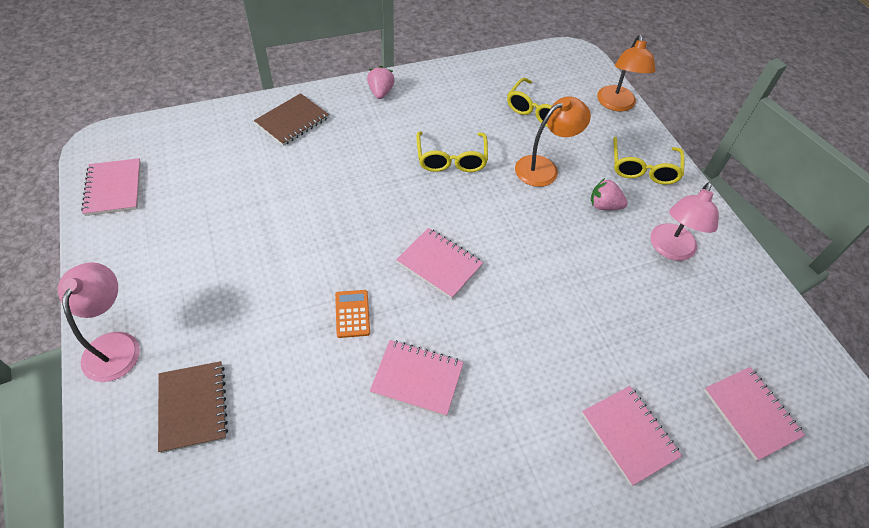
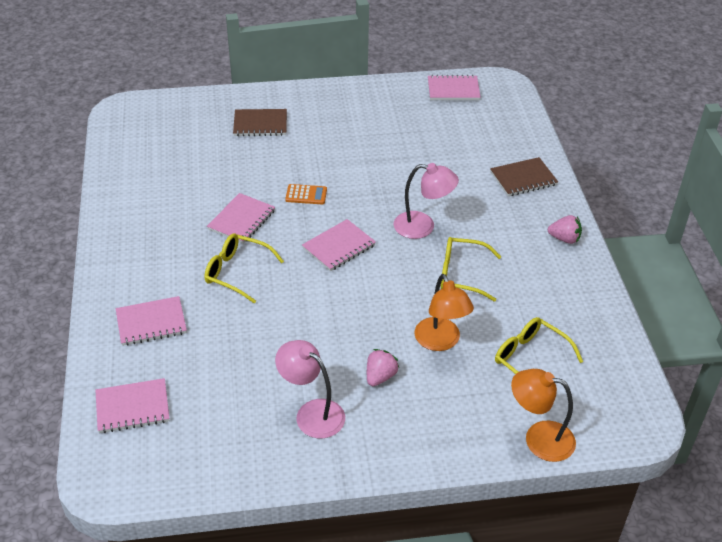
camera: 105 degrees right, 10 degrees down
pink lamp [58,262,140,382] -> pink lamp moved to [394,163,459,239]
brown notebook [254,93,329,146] -> brown notebook turned 75 degrees counterclockwise [490,157,558,196]
yellow glasses [613,137,685,185] -> yellow glasses moved to [204,234,284,304]

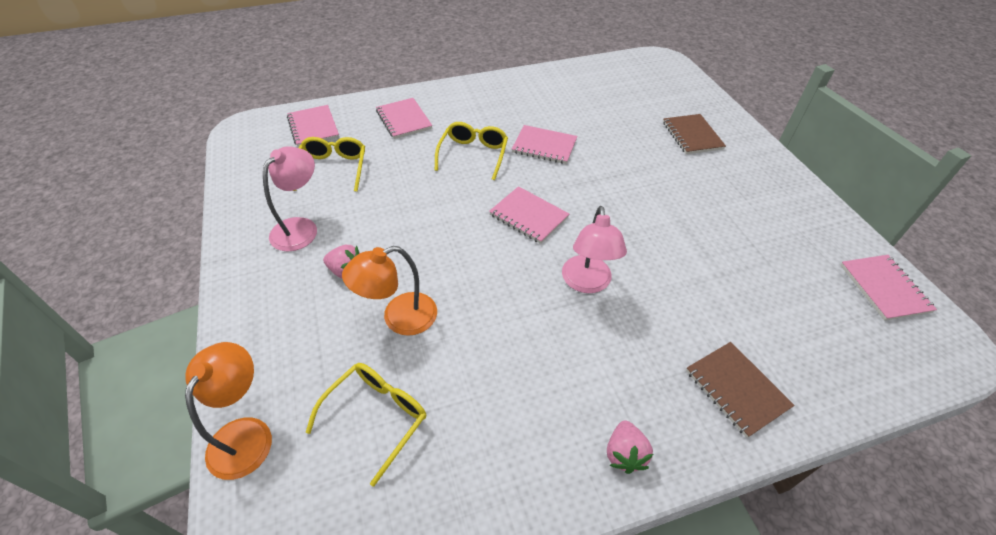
camera: 80 degrees right, 5 degrees up
orange calculator [285,184,327,204] -> none
yellow glasses [441,237,501,302] -> yellow glasses moved to [293,137,365,192]

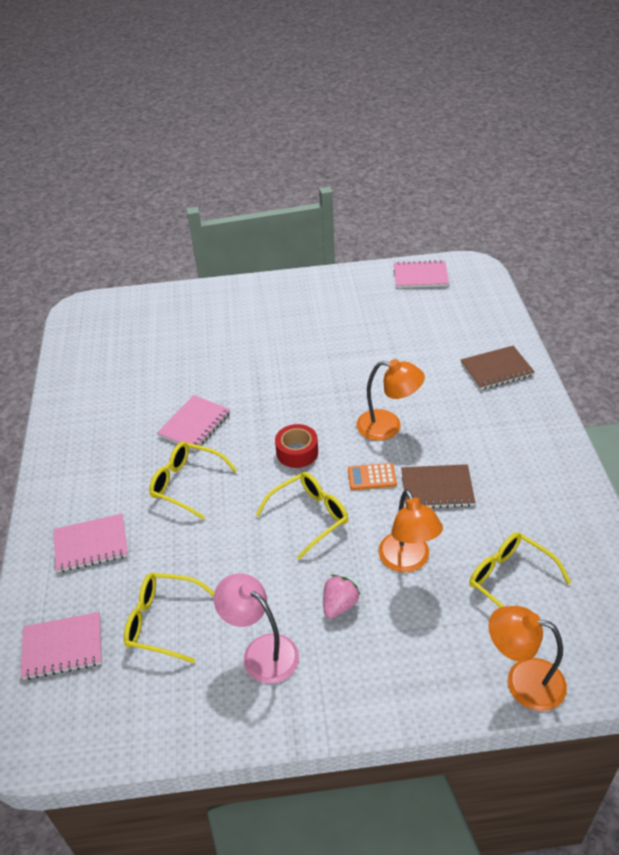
camera: 75 degrees left, 5 degrees down
pink notebook [489,186,569,244] -> red tape [275,424,318,468]
pink lamp [562,206,627,293] -> orange lamp [356,359,425,441]
pink strawberry [607,420,653,474] -> none
brown notebook [663,114,726,154] -> brown notebook moved to [401,464,475,508]
none -> yellow glasses [256,472,348,560]
none -> orange calculator [348,463,397,490]

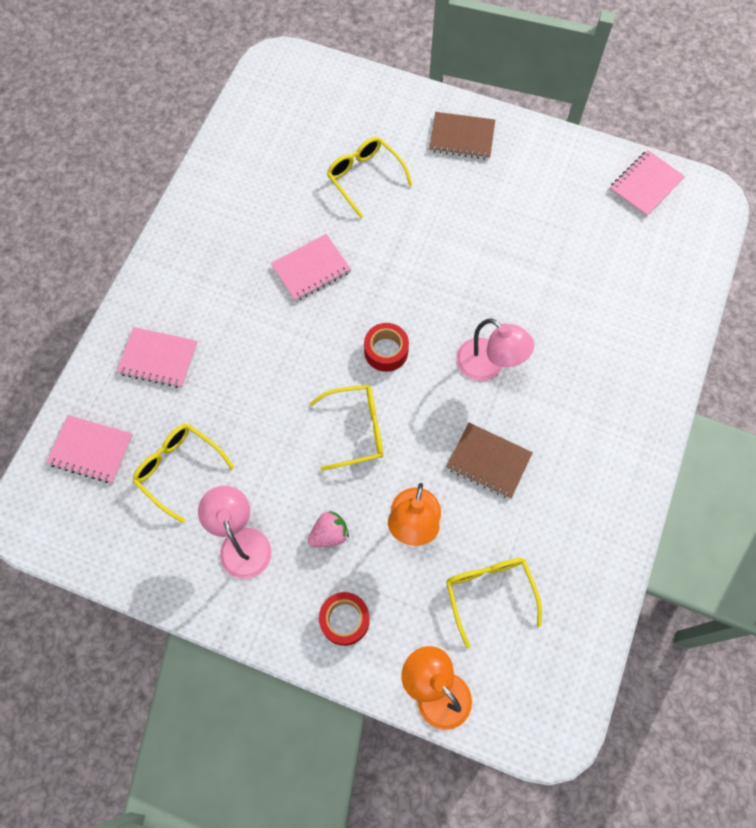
camera: 25 degrees right, 25 degrees up
yellow glasses [149,442,237,520] -> yellow glasses moved to [327,137,413,218]
orange calculator [348,463,397,490] -> none
orange lamp [356,359,425,441] -> pink lamp [456,318,534,381]
pink notebook [394,260,449,288] -> pink notebook turned 75 degrees counterclockwise [610,150,685,217]
brown notebook [461,346,535,390] -> brown notebook moved to [429,112,495,160]
none -> red tape [319,592,370,646]

